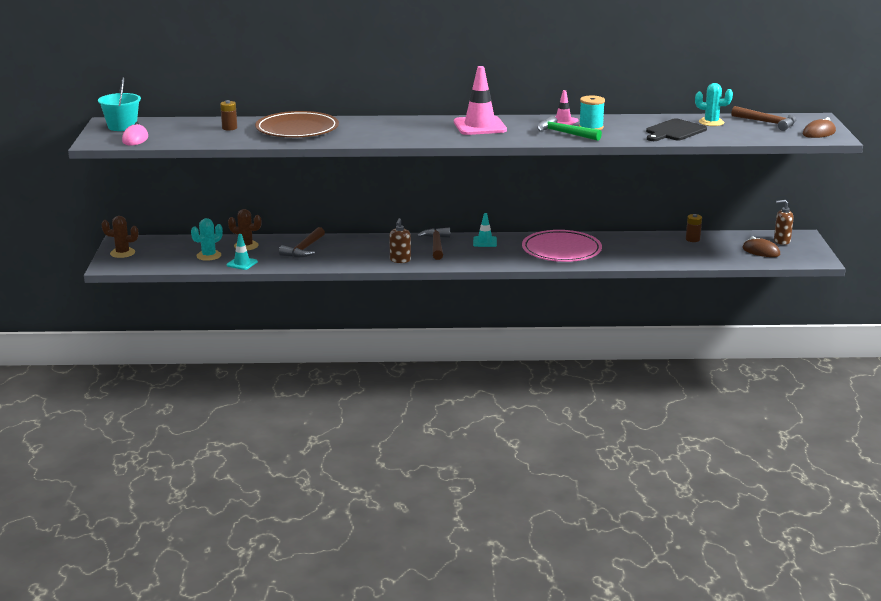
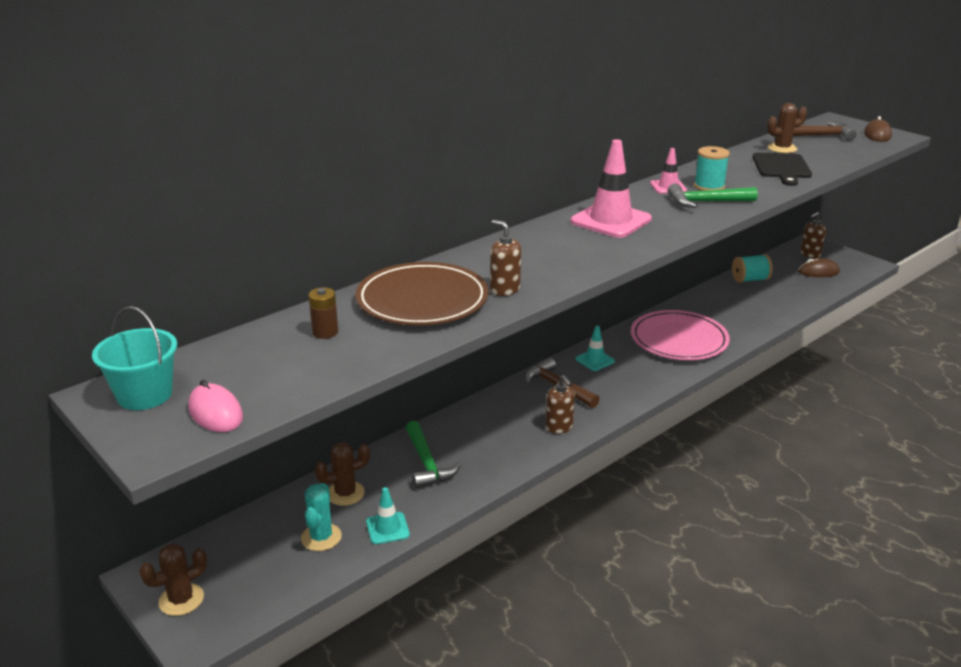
camera: 40 degrees left, 5 degrees up
brown hammer [279,227,325,258] -> green hammer [406,421,461,489]
brown battery [686,214,702,242] -> turquoise spool [732,254,773,283]
turquoise cactus [695,83,733,126] -> brown cactus [767,103,807,153]
none -> brown soap dispenser [490,220,521,296]

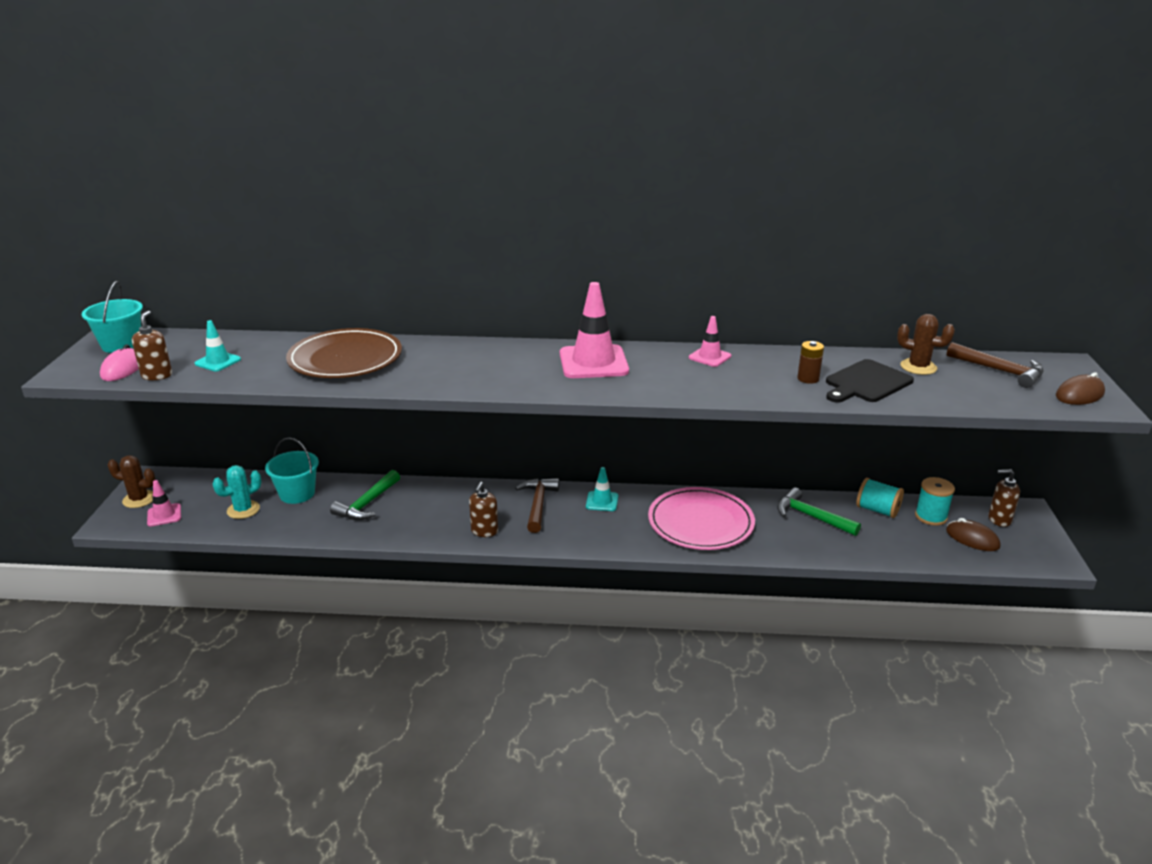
camera: 45 degrees right, 0 degrees up
brown battery [308,287,338,339] -> brown battery moved to [797,341,824,384]
brown cactus [315,442,370,506] -> turquoise bucket [265,437,319,504]
turquoise traffic cone [366,487,410,544] -> turquoise traffic cone moved to [195,320,241,371]
brown soap dispenser [490,220,521,296] -> brown soap dispenser moved to [132,311,172,380]
green hammer [668,183,758,208] -> green hammer moved to [777,488,861,536]
turquoise spool [694,146,730,191] -> turquoise spool moved to [915,477,955,526]
none -> pink traffic cone [147,480,181,527]

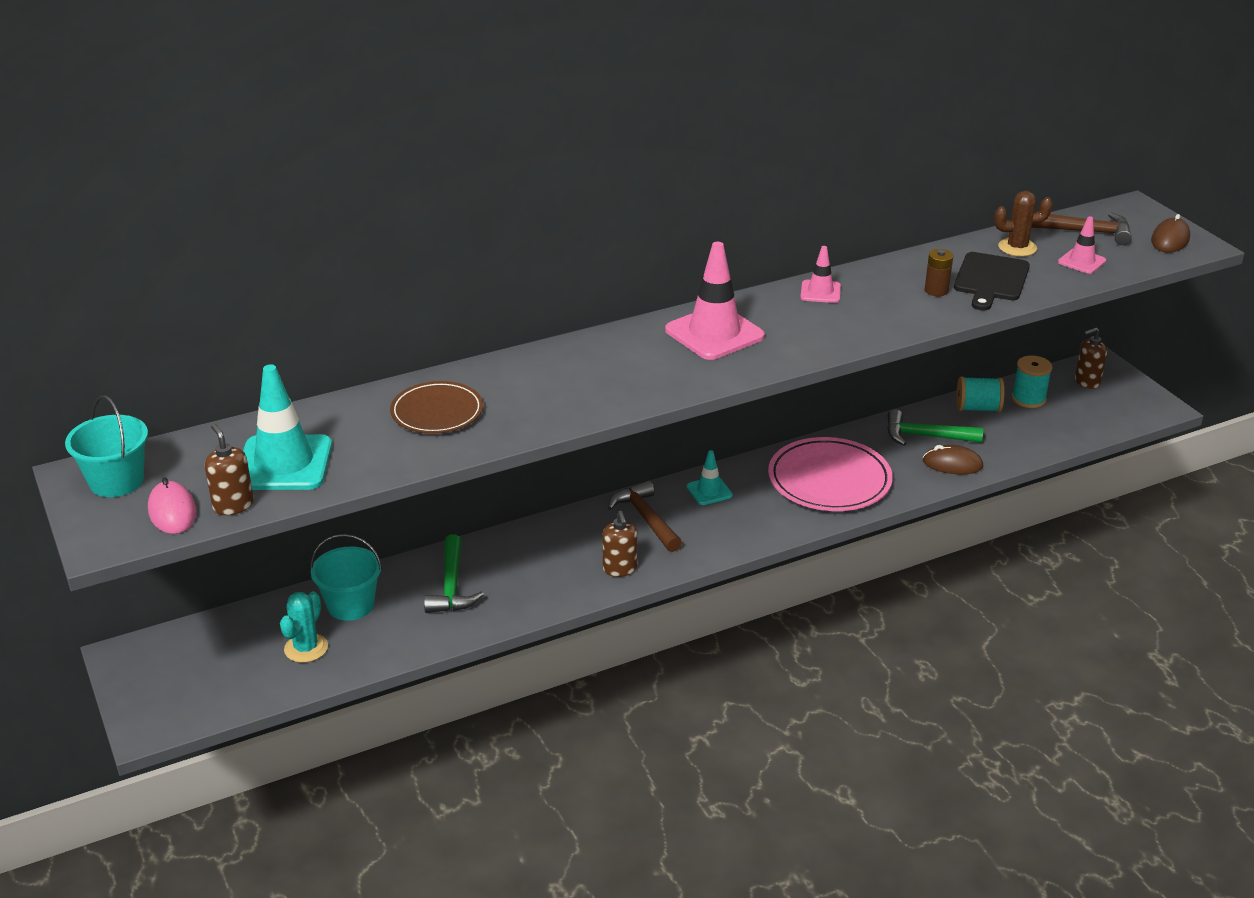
camera: 30 degrees left, 5 degrees up
brown cactus [108,455,155,508] -> none
pink traffic cone [147,480,181,527] -> pink traffic cone moved to [1058,216,1106,274]
turquoise traffic cone [195,320,241,371] -> turquoise traffic cone [243,364,332,490], size x1.90
brown plate [286,328,402,378] -> brown plate [390,381,483,434], size x0.63
brown mouse [946,518,1000,551] -> brown mouse moved to [923,445,983,475]

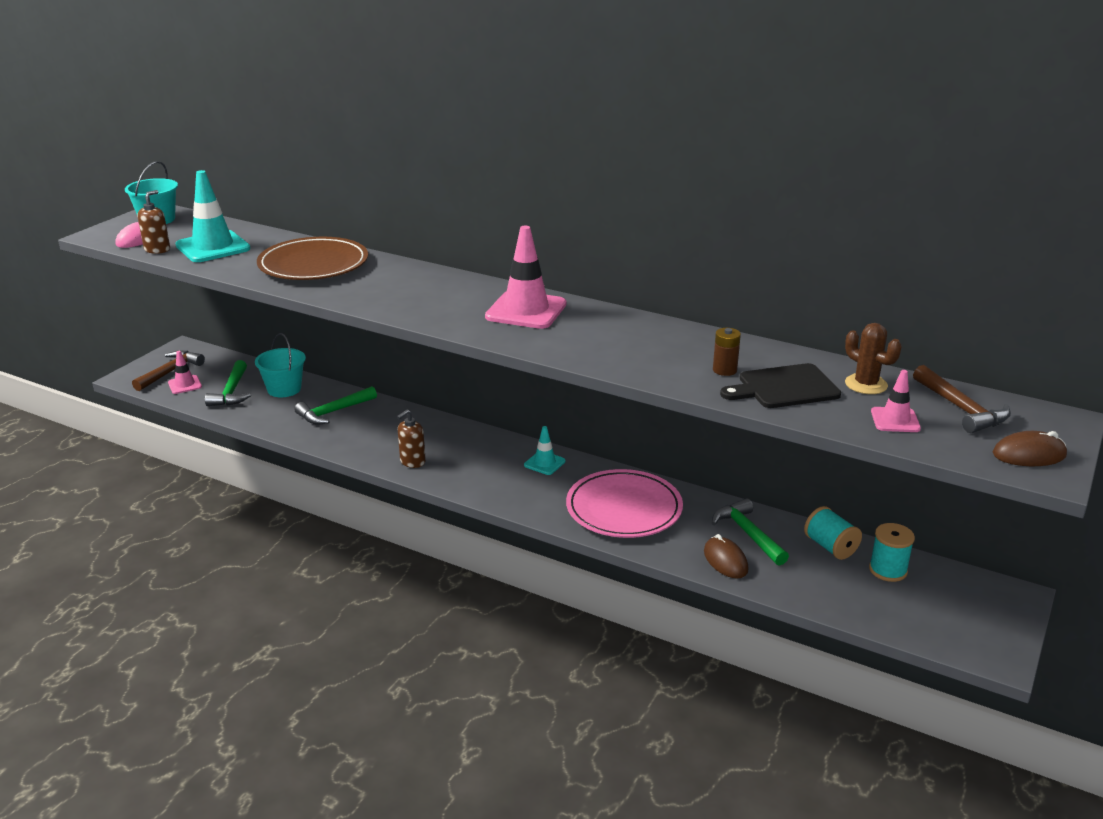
camera: 55 degrees right, 5 degrees down
turquoise cactus [280,591,328,663] -> green hammer [205,360,251,406]
brown plate [390,381,483,434] -> brown plate [257,237,368,280], size x1.58
brown hammer [608,480,682,552] -> brown hammer moved to [132,350,205,391]
pink traffic cone [800,246,841,303] -> pink traffic cone moved to [168,351,202,394]
brown soap dispenser [1075,327,1107,389] -> none

